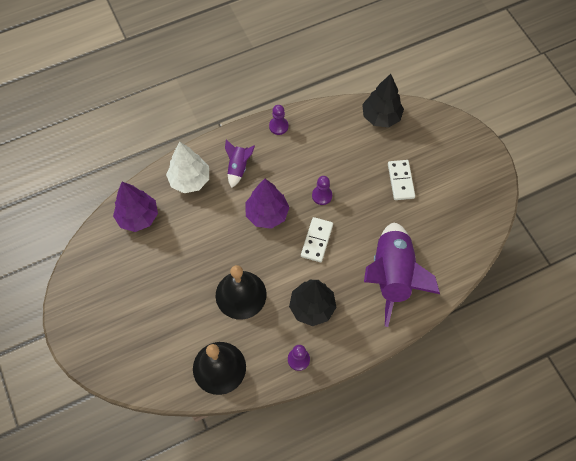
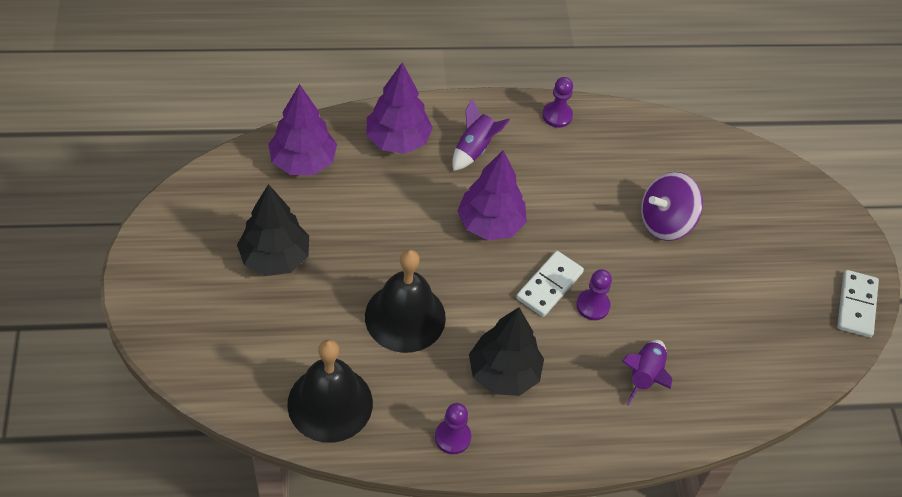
camera: 15 degrees right, 10 degrees down
white tree [166,141,209,193] -> purple tree [367,62,433,154]
purple pawn [312,176,332,205] -> purple pawn moved to [576,269,612,320]
black tree [362,74,404,128] -> black tree moved to [237,184,309,276]
purple rocket [364,223,440,327] -> purple rocket [622,340,672,406], size x0.46
white domino [388,160,415,200] -> white domino moved to [837,270,879,338]
none -> purple spinning top [641,172,703,241]

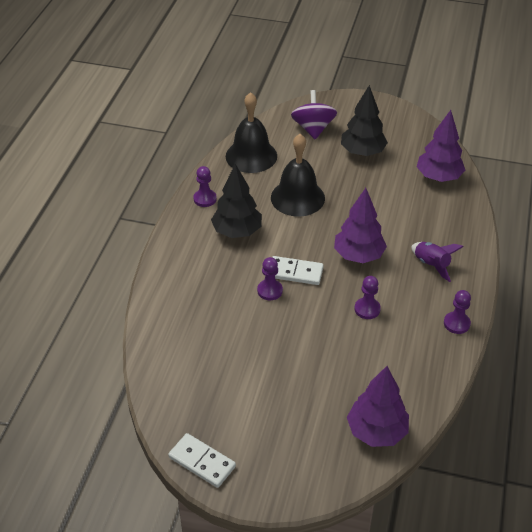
camera: 115 degrees right, 10 degrees down
purple tree [367,62,433,154] -> purple tree moved to [347,366,409,447]
white domino [516,251,584,317] -> white domino turned 45 degrees counterclockwise [272,256,324,285]
purple rocket [622,340,672,406] -> none
purple spinning top [641,172,703,241] -> purple spinning top moved to [291,90,337,139]
none -> purple pawn [355,276,381,319]

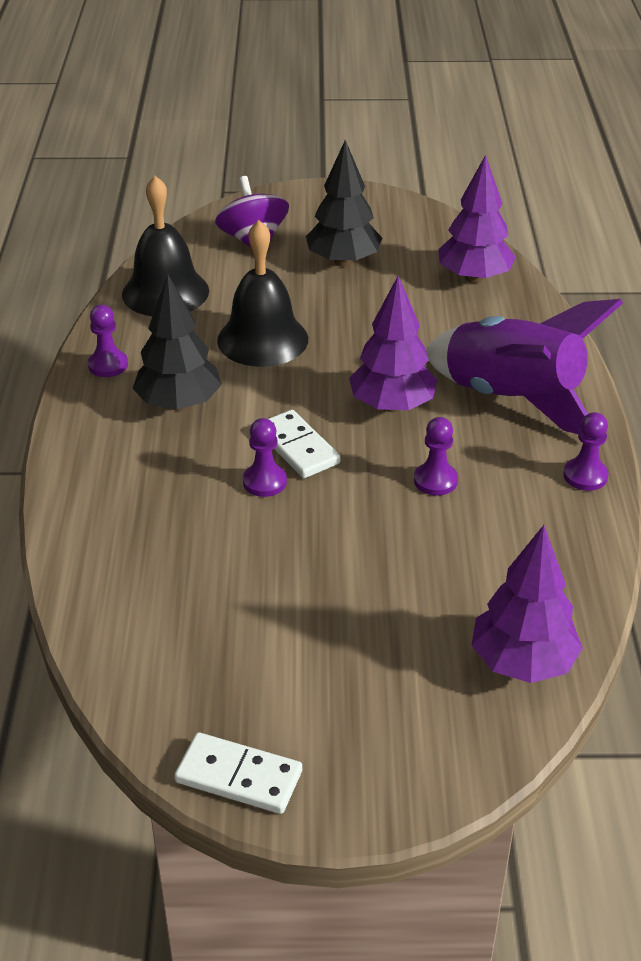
camera: 15 degrees left, 5 degrees down
white domino [272,256,324,285] -> white domino turned 60 degrees clockwise [269,410,340,478]
purple rocket [412,242,464,282] -> purple rocket [426,299,623,434], size x2.16

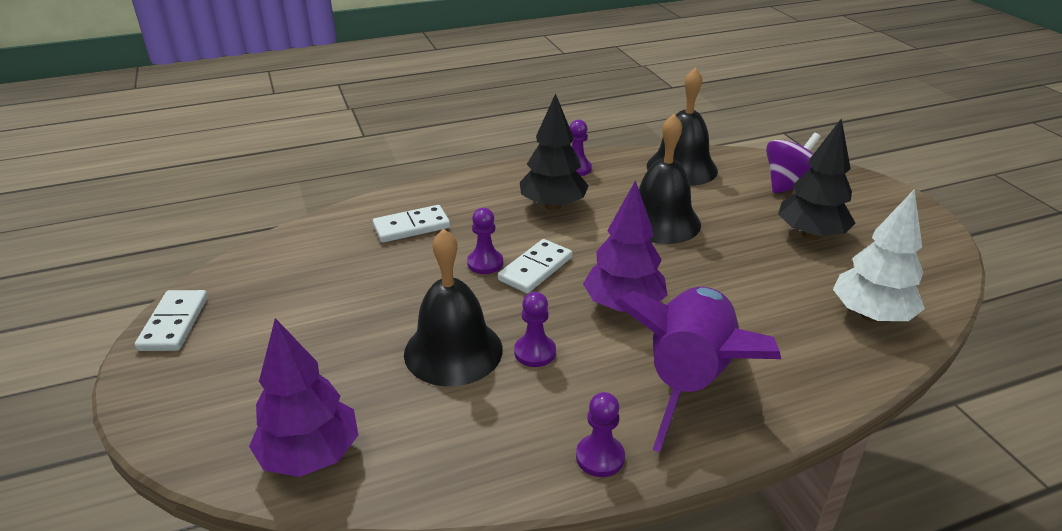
camera: 70 degrees right, 5 degrees down
purple tree [438,155,516,283] -> white tree [833,189,925,322]
none -> white domino [373,205,450,243]
none -> black bell [404,229,503,386]

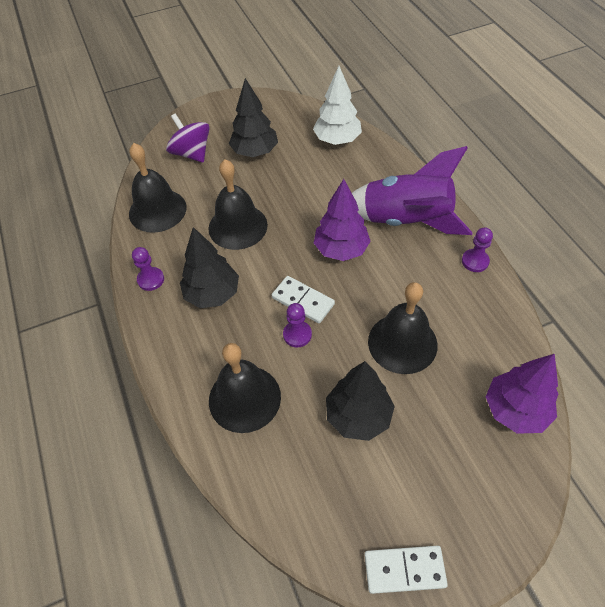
camera: 90 degrees left, 20 degrees up
white domino [373,205,450,243] -> black bell [209,343,281,433]
purple pawn [514,292,556,367] -> none
none -> black tree [326,361,395,441]

